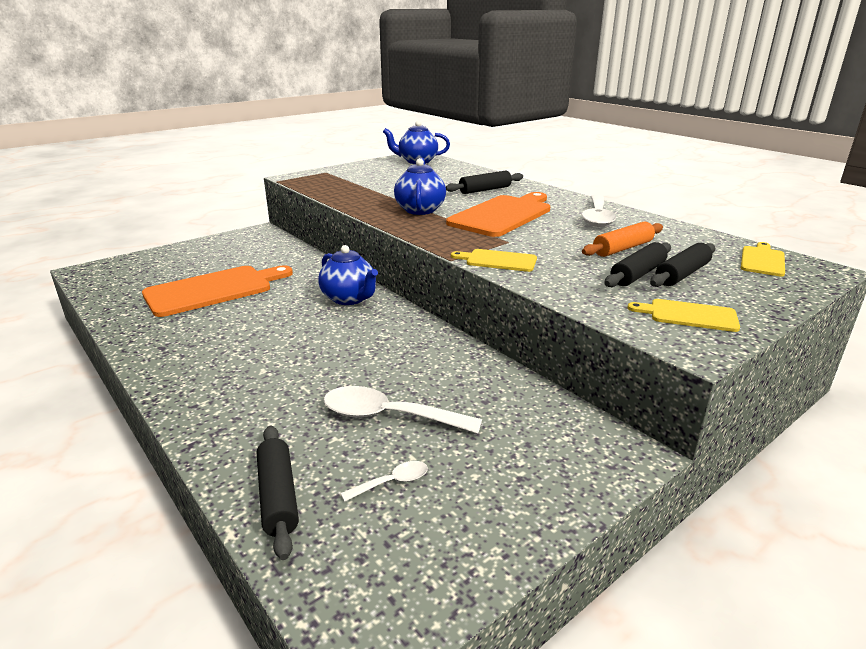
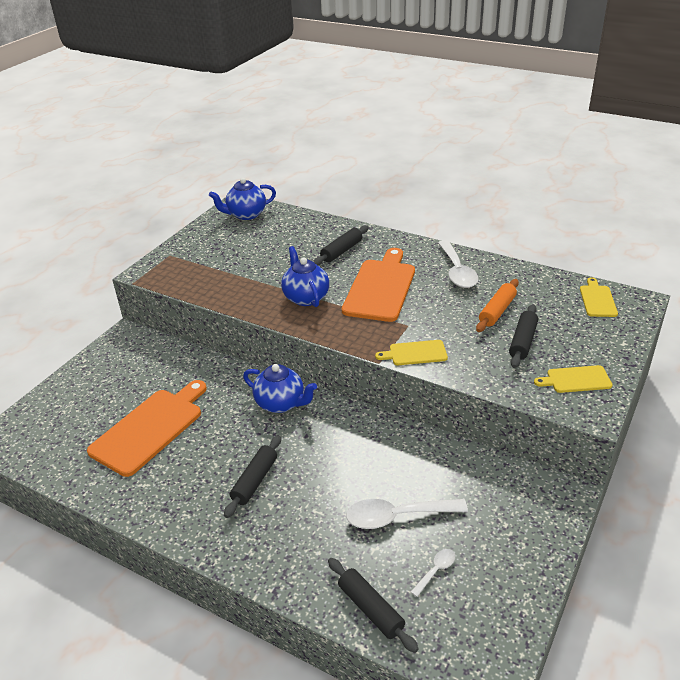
camera: 20 degrees left, 10 degrees up
black rolling pin [650,243,715,287] -> black rolling pin moved to [224,435,281,518]

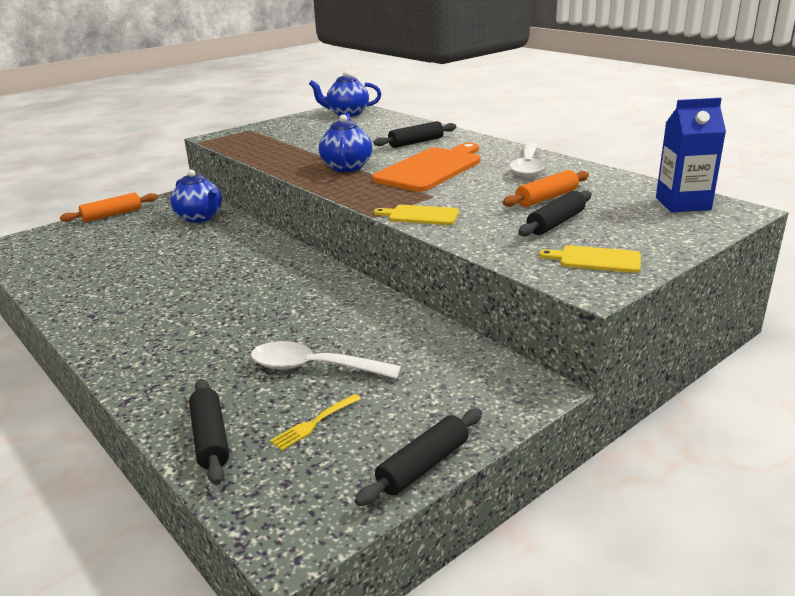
camera: 20 degrees right, 10 degrees down
orange cutting board [87,380,207,477] -> none
black rolling pin [224,435,281,518] -> black rolling pin moved to [355,408,482,506]
blue teapot [243,364,317,413] -> blue teapot moved to [170,170,222,223]
white spoon [411,549,455,597] -> yellow fork [270,394,361,451]
yellow cutting board [580,277,618,317] -> blue carton [656,98,726,212]
none -> orange rolling pin [60,193,158,222]

